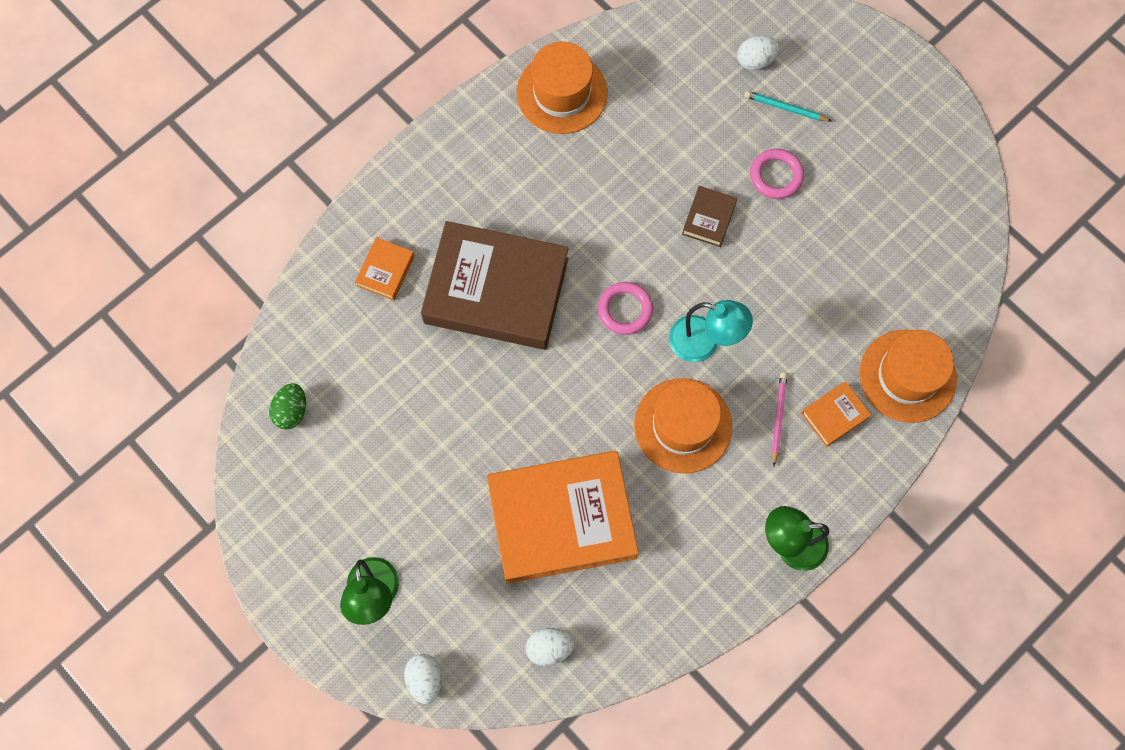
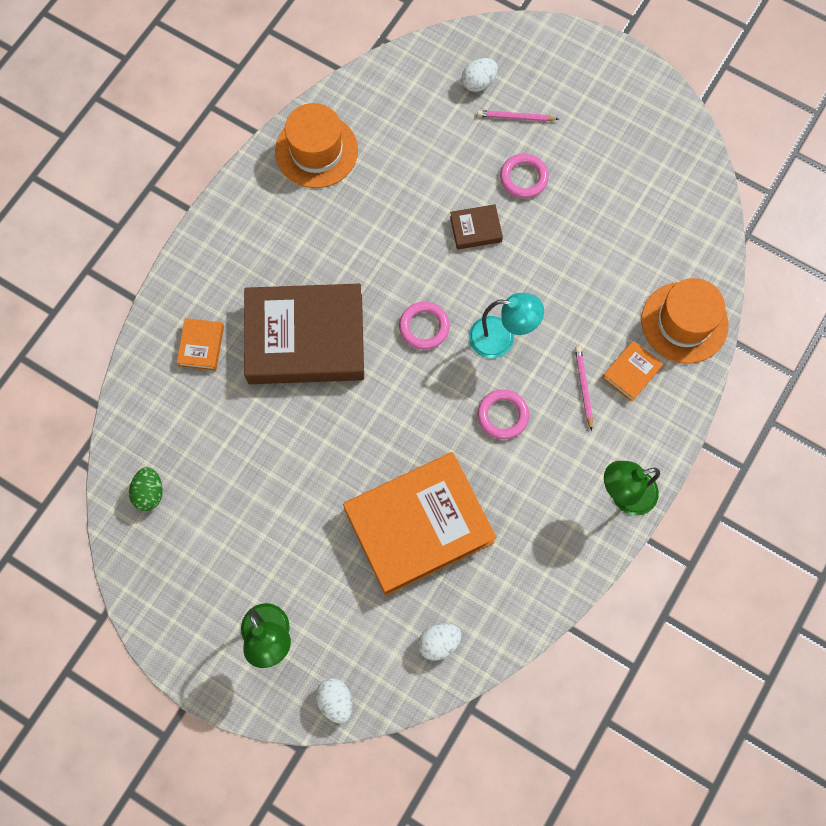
camera: 15 degrees left, 0 degrees up
orange hat [634,378,732,474] -> pink ring [477,389,529,439]
brown book [682,186,737,247] -> brown book turned 75 degrees clockwise [450,204,503,250]
turquoise pencil [744,91,832,121] -> pink pencil [477,110,558,122]

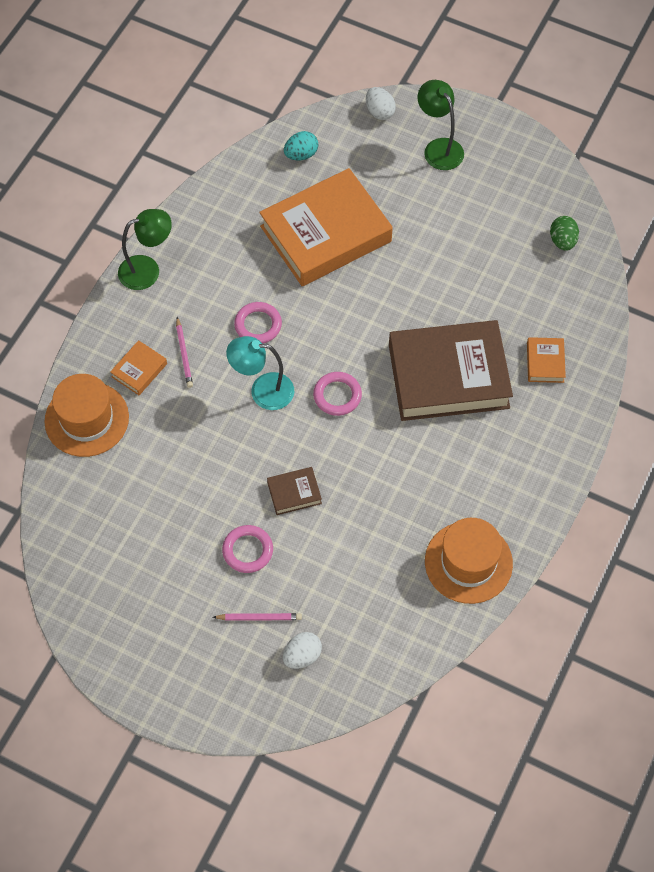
camera: 175 degrees right, 10 degrees down
white egg [418,623,462,660] -> turquoise egg [284,131,318,161]

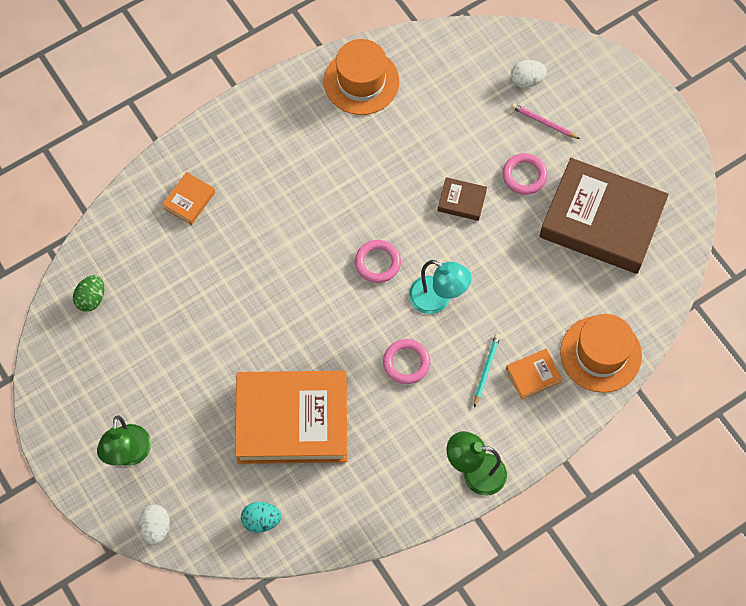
camera: 150 degrees left, 5 degrees up
pink pencil [176,317,193,388] -> turquoise pencil [474,334,500,408]
brown book [389,320,513,421] -> brown book moved to [539,158,669,274]

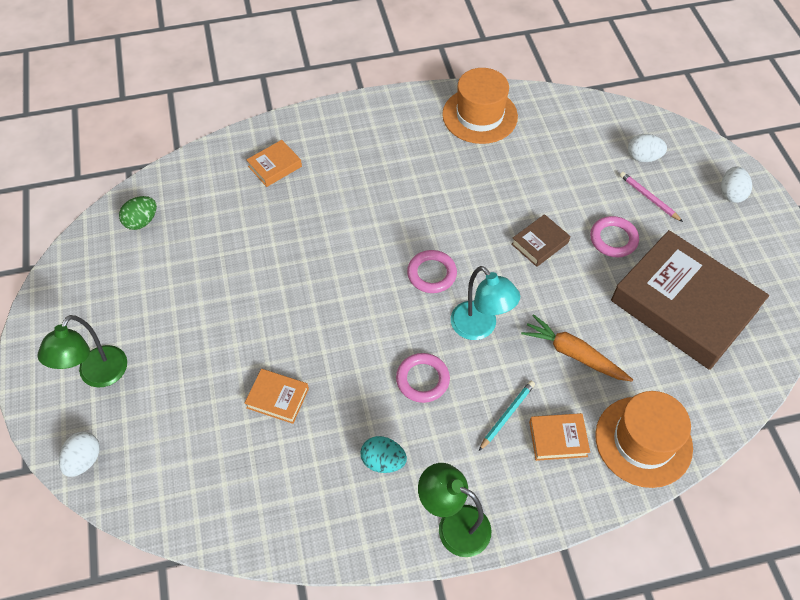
camera: 20 degrees right, 10 degrees down
orange book [235,371,347,464] -> orange book [245,369,309,424], size x0.41
turquoise egg [241,502,281,533] -> turquoise egg moved to [360,436,407,473]
brown book [438,177,487,221] -> brown book turned 75 degrees counterclockwise [511,214,570,267]
none -> orange carrot [521,314,633,382]
none -> white egg [721,166,752,203]

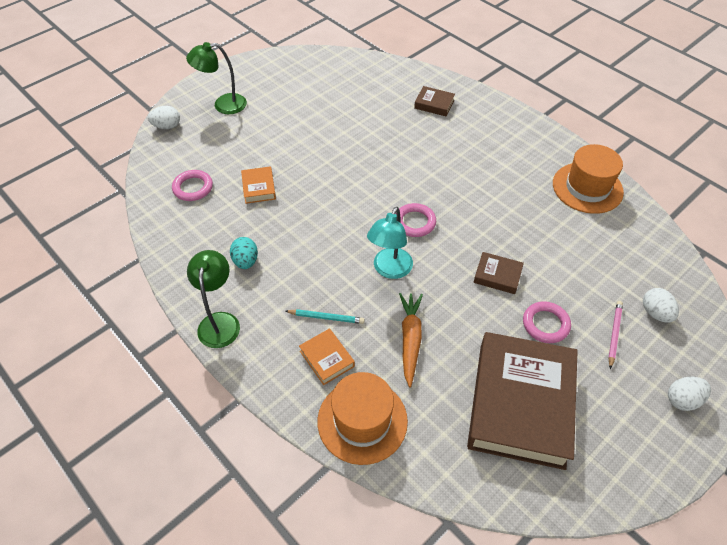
camera: 60 degrees right, 5 degrees down
green egg [119,196,157,230] -> none
orange book [246,140,302,187] -> brown book [414,86,455,117]
pink ring [396,353,450,403] -> pink ring moved to [172,170,213,201]

